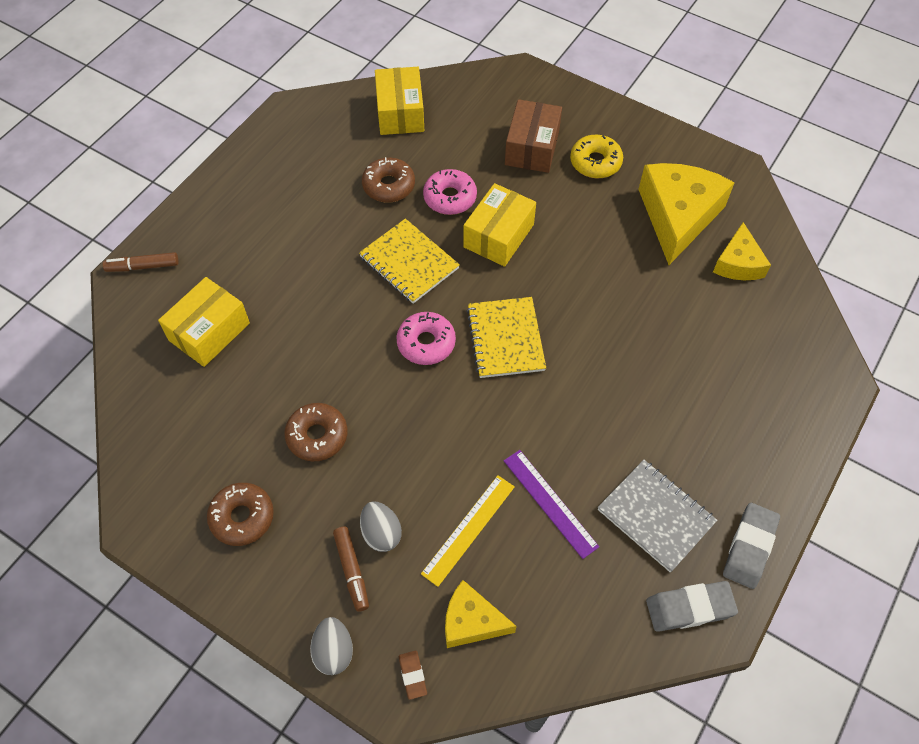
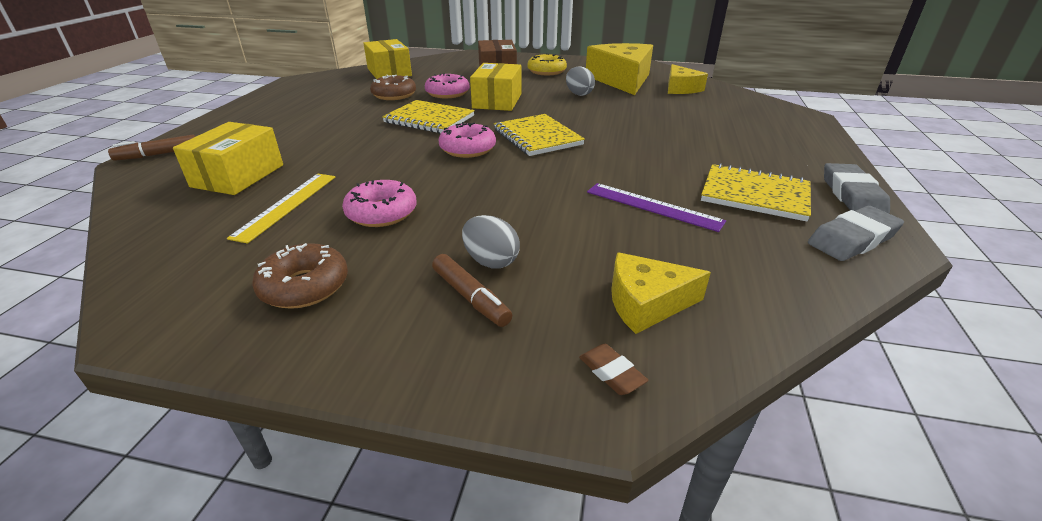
camera: 20 degrees left, 25 degrees down
brown donut [284,403,347,461] -> pink donut [342,180,417,227]
grey egg [310,617,353,675] -> grey egg moved to [566,67,595,96]
yellow ruler [421,475,515,587] -> yellow ruler moved to [227,174,335,244]
grey notebook [598,460,717,572] -> yellow notebook [701,163,811,221]

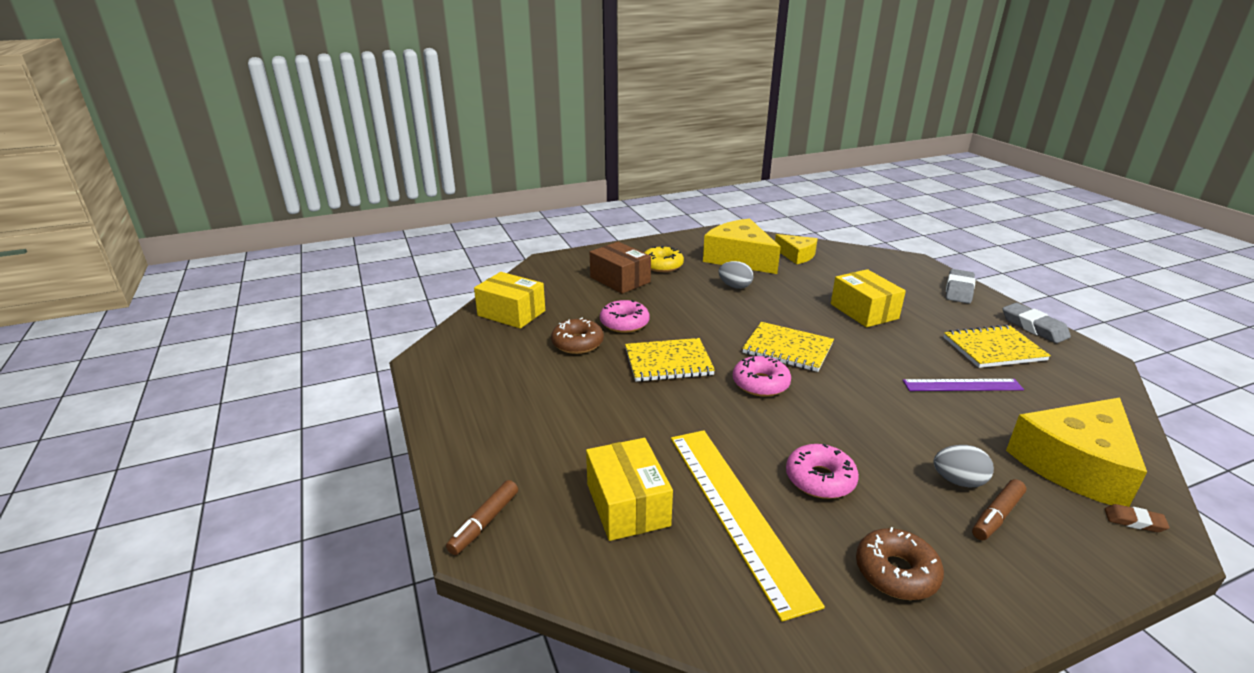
camera: 35 degrees left, 5 degrees down
yellow ruler [227,174,335,244] -> yellow ruler [671,430,825,622], size x1.73
brown marker [432,254,512,327] -> brown marker turned 120 degrees clockwise [972,479,1026,540]
yellow box [470,63,521,111] -> yellow box moved to [831,269,906,327]
yellow cheese [611,252,711,334] -> yellow cheese [1006,398,1147,507], size x1.78
grey eraser [808,206,904,261] -> grey eraser moved to [946,269,975,304]

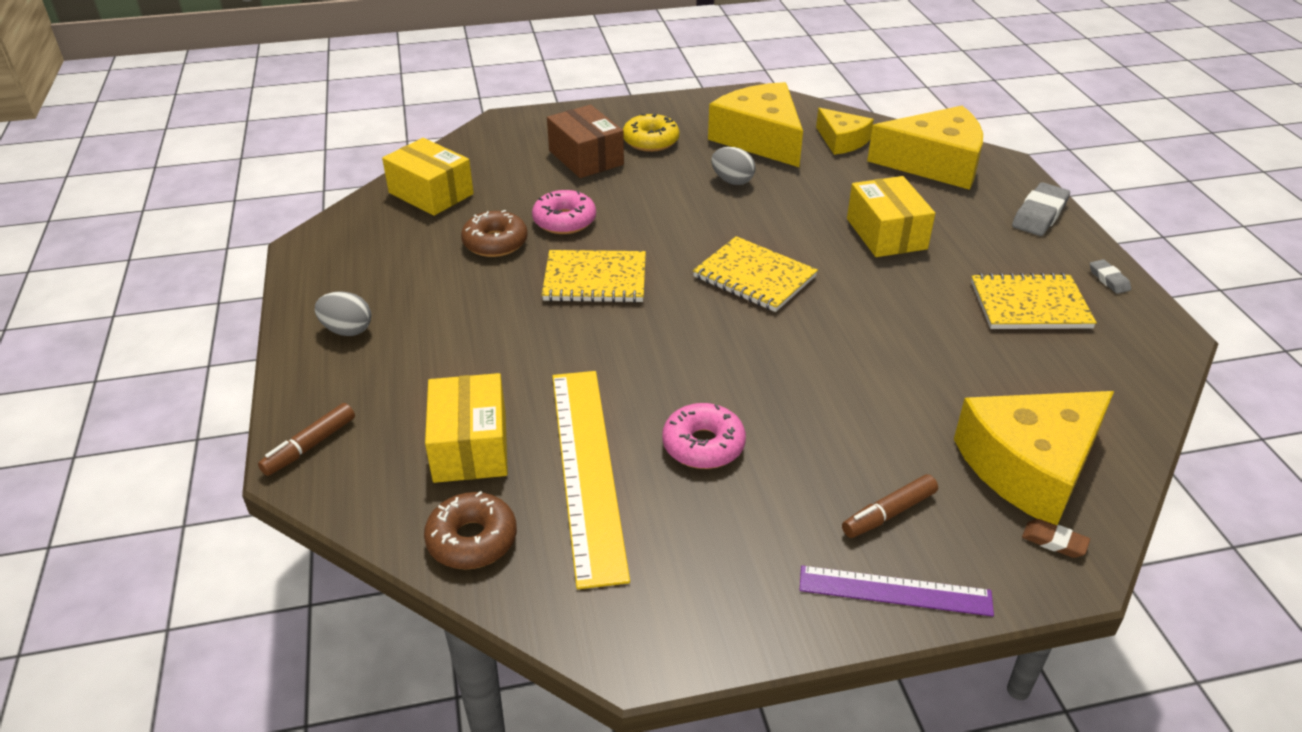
camera: 10 degrees right, 10 degrees up
pink donut [733,355,791,397] -> none
brown donut [856,527,944,600] -> brown donut moved to [424,491,517,569]
purple ruler [902,379,1024,391] -> purple ruler moved to [800,566,994,617]
grey egg [933,445,994,487] -> grey egg moved to [315,291,371,336]
grey eraser [1003,303,1071,343] -> grey eraser [1090,259,1131,294], size x0.54
none -> yellow cheese [867,106,983,190]

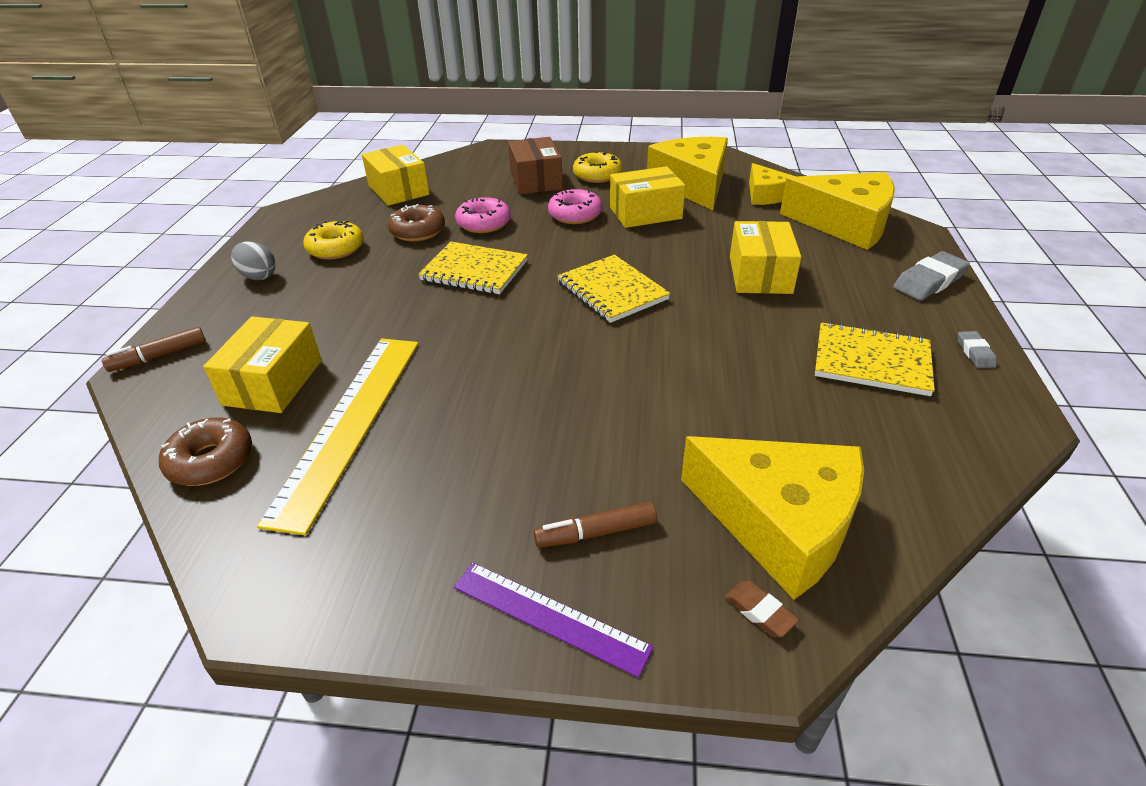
camera: 20 degrees right, 0 degrees up
pink donut [662,403,746,469] -> pink donut moved to [548,189,602,224]
grey egg [711,147,756,185] -> yellow box [610,166,685,228]
yellow cheese [954,391,1114,525] -> yellow cheese turned 135 degrees counterclockwise [681,436,864,600]
none -> yellow donut [303,221,364,260]

